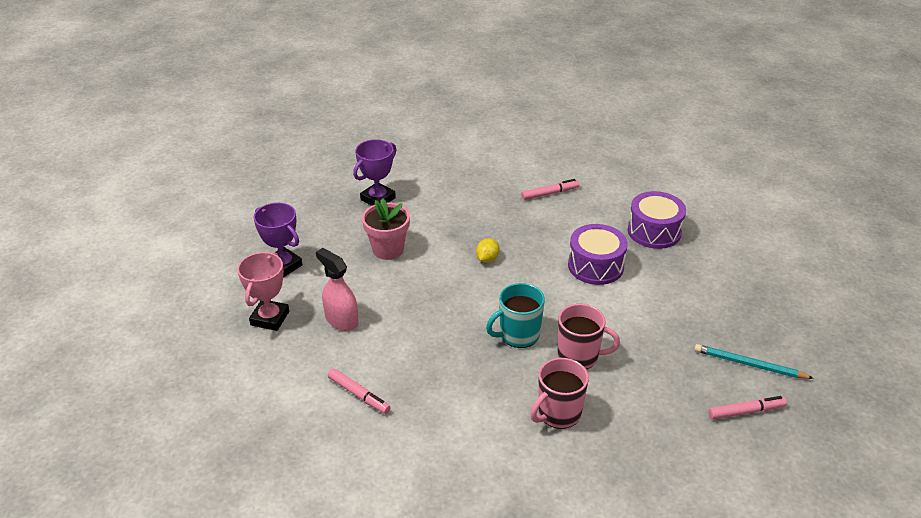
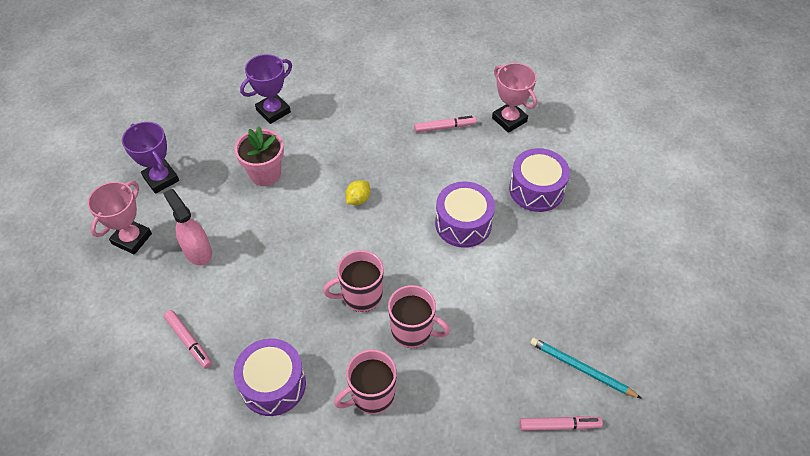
camera: 10 degrees right, 15 degrees up
turquoise mug [486,283,545,348] -> pink mug [323,250,384,312]
none -> purple drum [233,338,306,416]
none -> pink trophy [492,63,537,133]

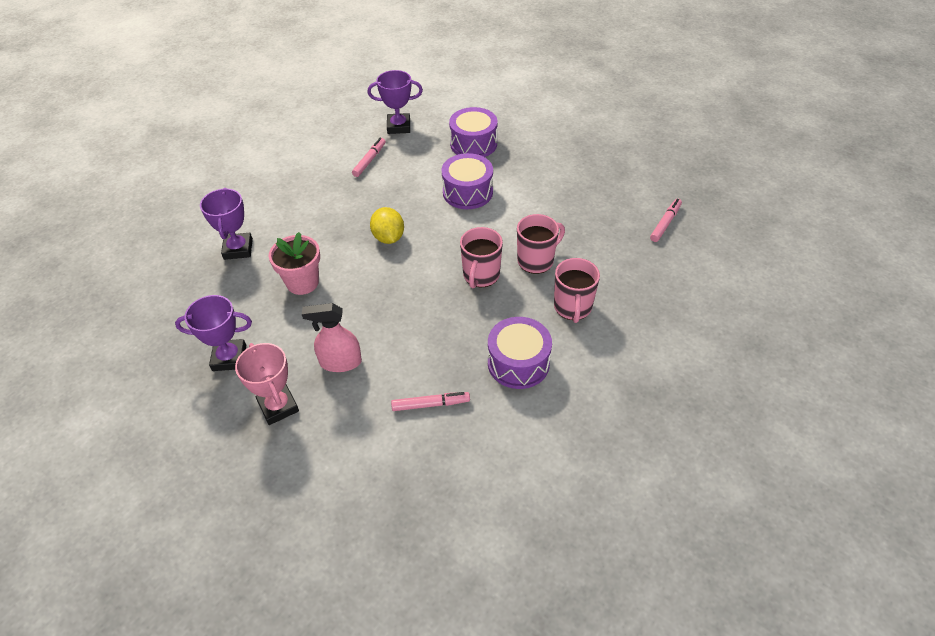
camera: 55 degrees left, 5 degrees down
yellow lemon [345,180,370,205] -> yellow lemon [370,207,404,244], size x1.51
pink trophy [492,63,537,133] -> purple trophy [367,70,423,134]
turquoise pencil [530,337,642,399] -> none

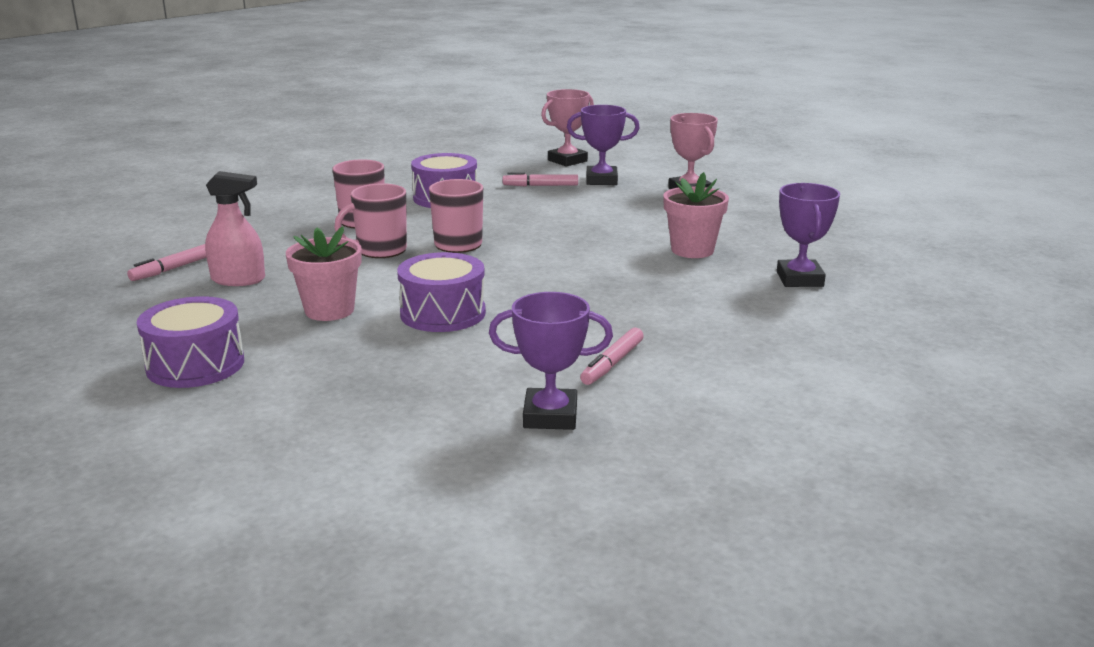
camera: 175 degrees left, 25 degrees down
purple trophy [175,295,252,371] -> purple trophy moved to [567,105,640,185]
pink spray bottle [302,303,362,372] -> pink spray bottle moved to [205,171,265,286]
yellow lemon [370,207,404,244] -> none
purple drum [449,107,497,157] -> purple drum moved to [137,296,244,388]
none -> pink flower pot [286,226,362,321]
none -> pink trophy [541,89,594,166]

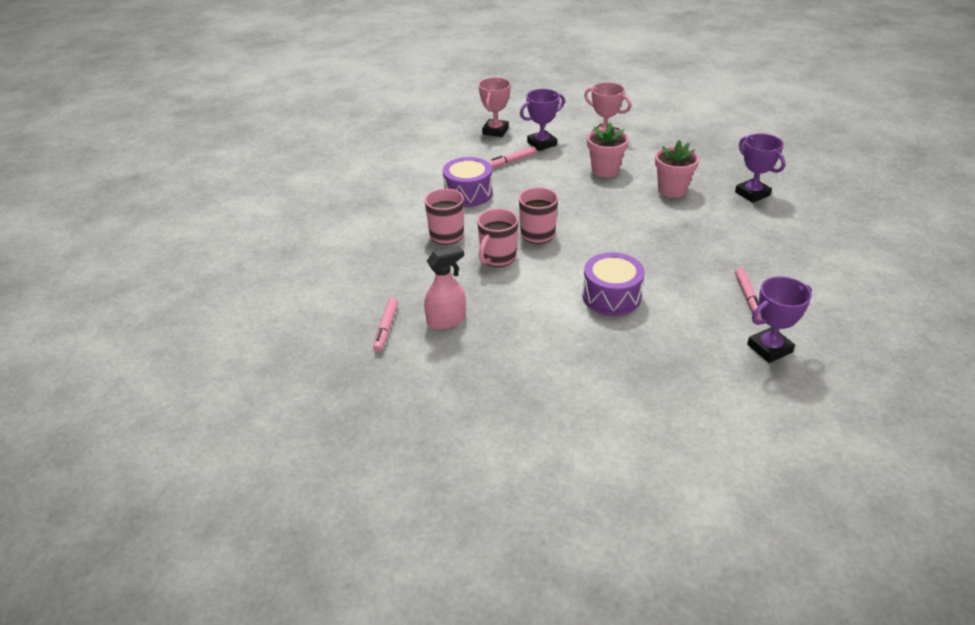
camera: 30 degrees left, 15 degrees up
purple drum [137,296,244,388] -> none
pink flower pot [286,226,362,321] -> pink flower pot moved to [587,122,629,177]

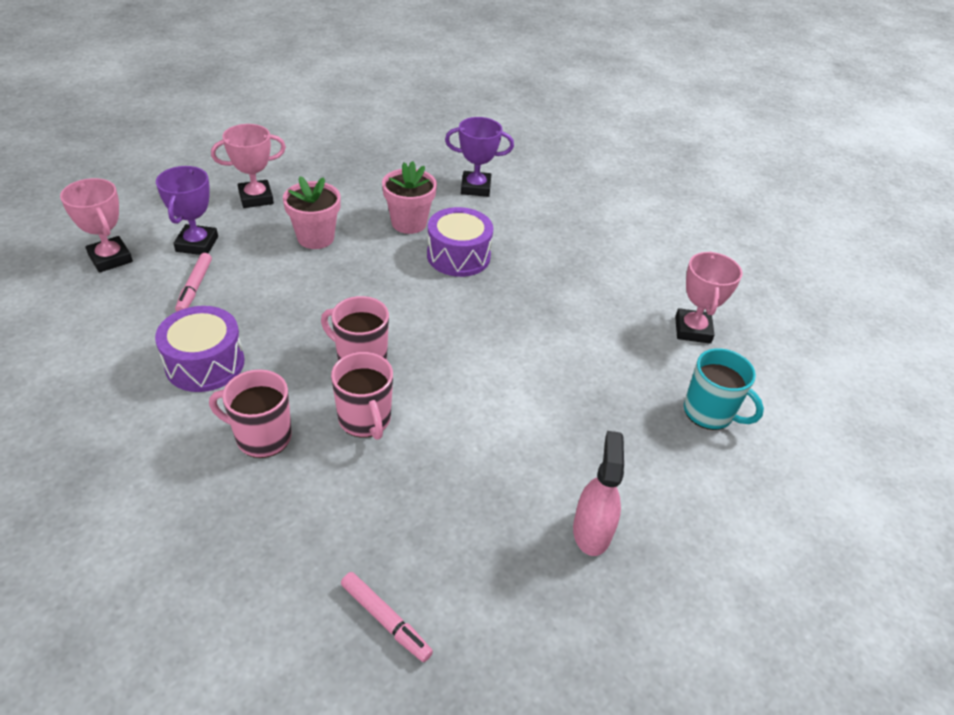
camera: 60 degrees left, 5 degrees up
pink spray bottle [424,246,466,330] -> pink spray bottle moved to [573,431,624,556]
purple drum [583,252,645,316] -> purple drum moved to [427,207,494,277]
pink marker [735,268,762,319] -> none
purple trophy [747,276,812,363] -> pink trophy [675,252,742,344]
none -> turquoise mug [684,348,764,430]

